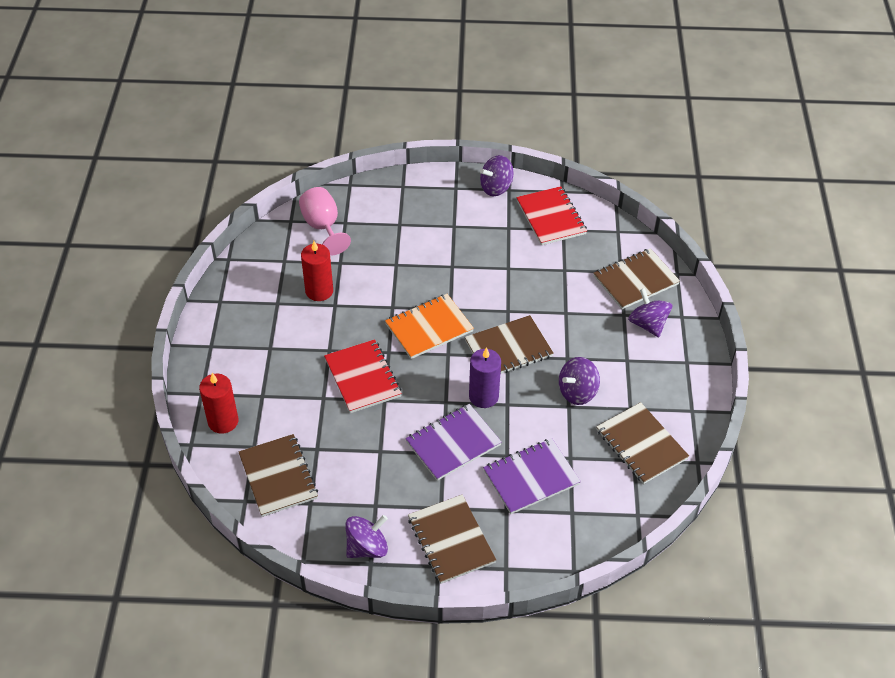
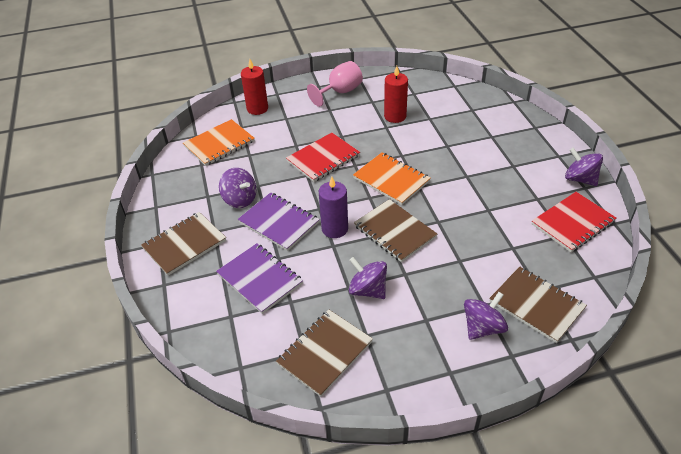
camera: 75 degrees right, 5 degrees down
brown notebook [239,434,318,517] -> orange notebook [183,119,255,166]
pink goblet [299,187,351,255] -> pink goblet moved to [307,61,363,107]
purple spinning top [345,515,388,558] -> purple spinning top moved to [219,168,256,208]

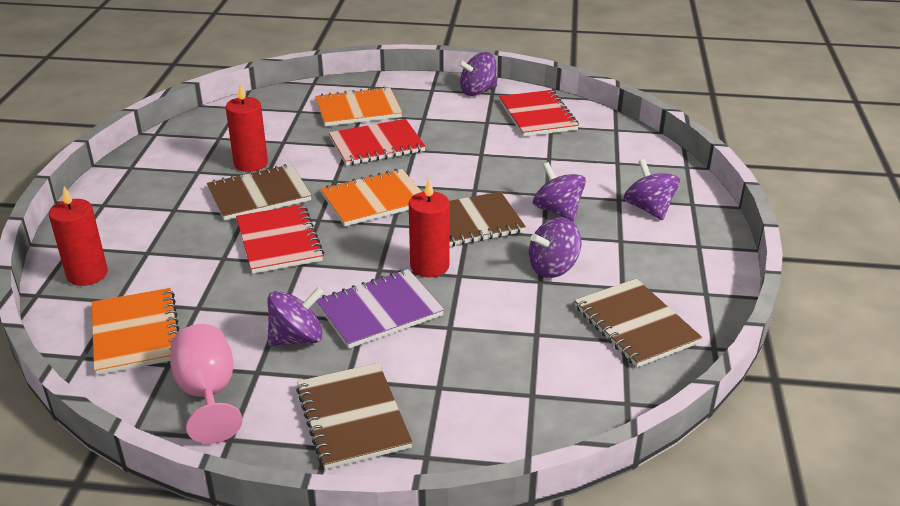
camera: 70 degrees left, 10 degrees down
purple notebook [216,243,303,314] -> none
pink goblet [307,61,363,107] -> pink goblet moved to [170,324,243,444]
purple candle [319,177,348,238] -> red candle [409,179,450,277]
brown notebook [489,266,587,343] -> brown notebook moved to [207,164,312,221]
none -> orange notebook [316,86,402,126]
none -> red notebook [329,119,426,166]
none -> purple spinning top [533,162,586,221]

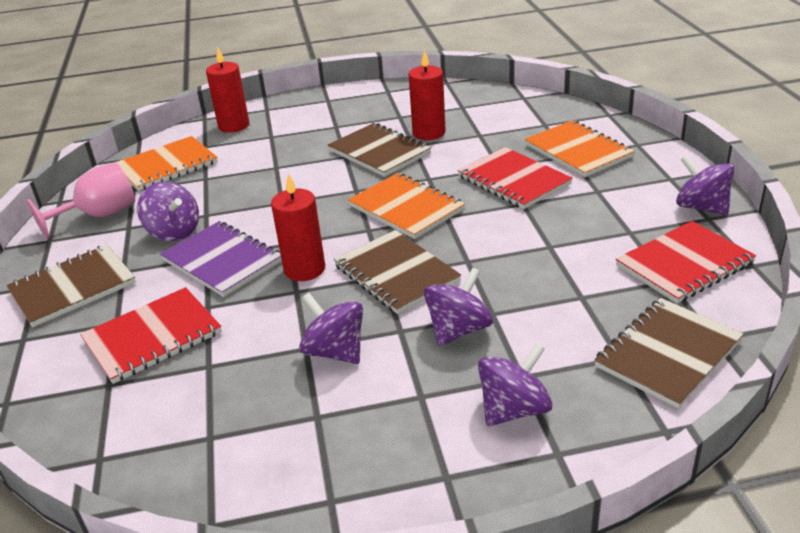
camera: 75 degrees right, 0 degrees up
red notebook [236,204,324,274] -> red notebook moved to [80,287,222,384]
brown notebook [574,279,702,367] -> brown notebook moved to [594,298,744,409]

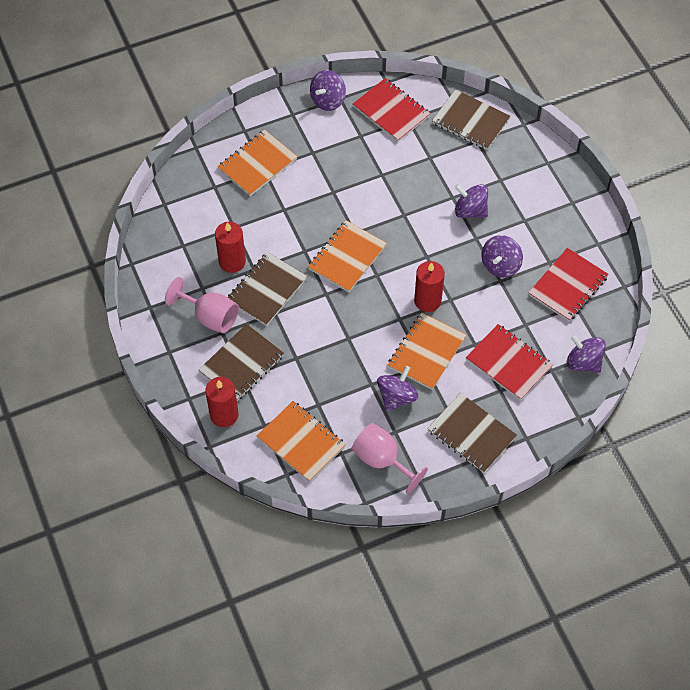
camera: 105 degrees left, 25 degrees up
purple notebook [160,221,282,297] -> orange notebook [388,313,466,390]
brown notebook [334,230,461,314] -> brown notebook moved to [199,324,284,401]
red notebook [458,147,573,209] -> red notebook moved to [528,248,609,321]
purple spinning top [478,343,552,426] -> purple spinning top moved to [567,334,606,373]
none -> pink goblet [165,277,239,333]

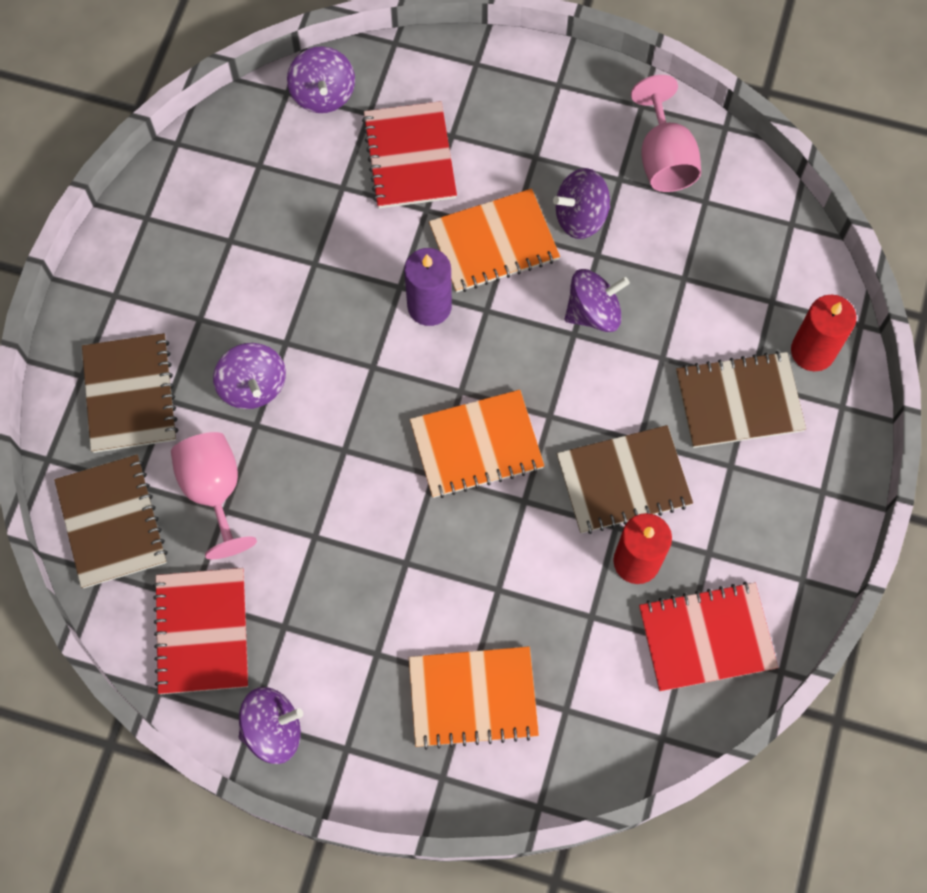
camera: 140 degrees left, 10 degrees up
pink goblet [165,277,239,333] -> pink goblet moved to [171,432,257,560]
orange notebook [257,401,346,482] -> none
red candle [414,261,445,312] -> purple candle [404,248,452,326]
brown notebook [427,393,517,473] -> brown notebook moved to [82,333,179,453]
purple spinning top [481,235,523,277] -> purple spinning top moved to [565,269,630,332]
red notebook [528,248,609,321] -> red notebook moved to [639,582,778,692]

